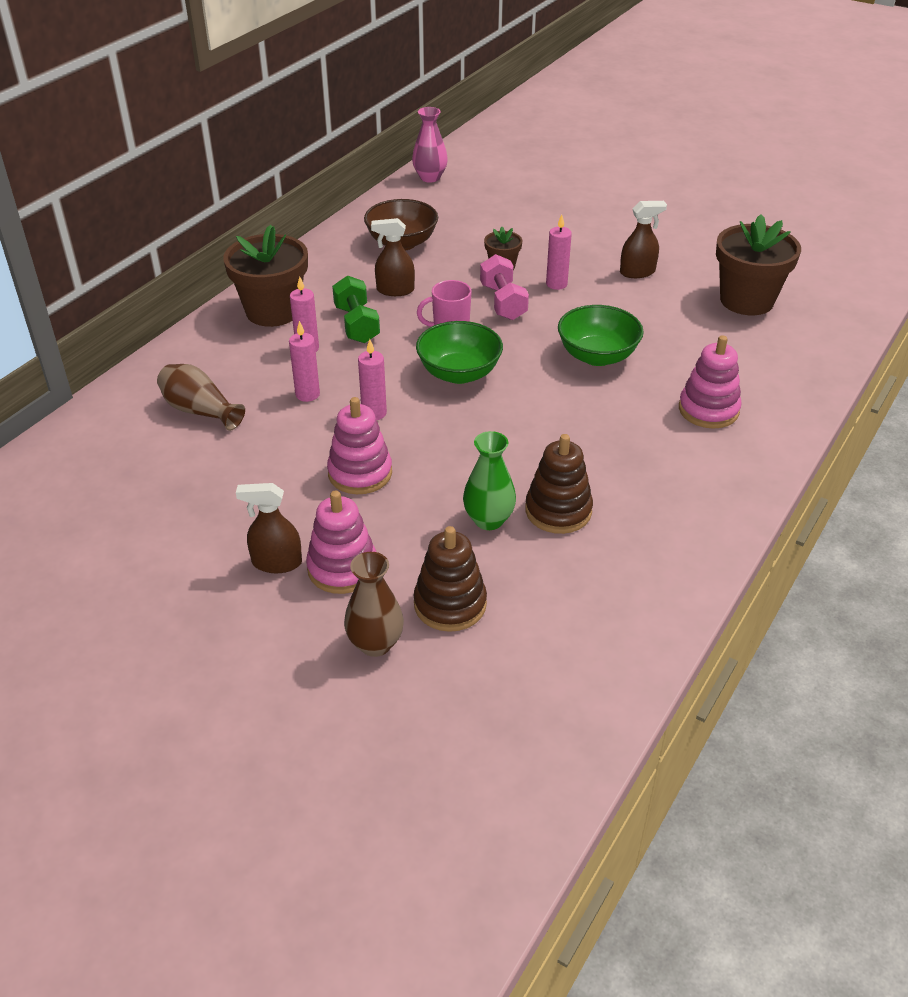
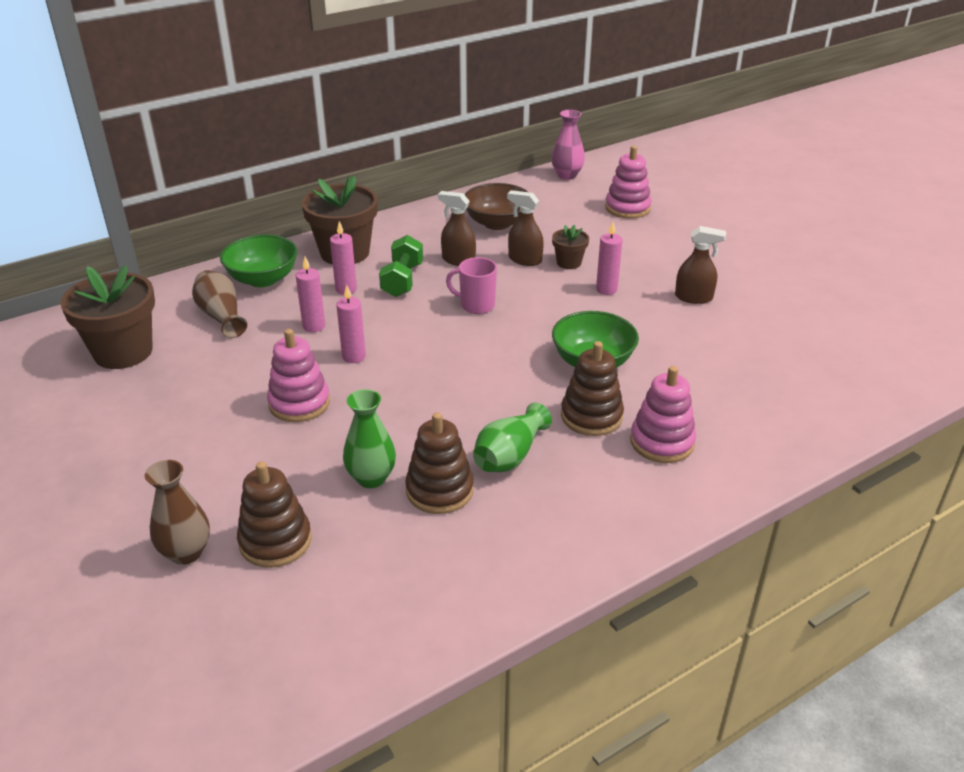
camera: 25 degrees right, 5 degrees down
brown spray bottle [236,483,302,573] -> brown spray bottle moved to [507,190,544,266]
pink stacking toy [306,491,376,594] -> pink stacking toy moved to [605,146,652,219]
green bowl [416,321,503,384] -> green bowl moved to [220,235,298,287]
pink dumbbell [480,254,529,320] -> none
brown flower pot [716,214,801,315] -> brown flower pot moved to [60,265,155,369]
none -> green vase [473,403,552,472]
none -> brown stacking toy [561,341,624,436]

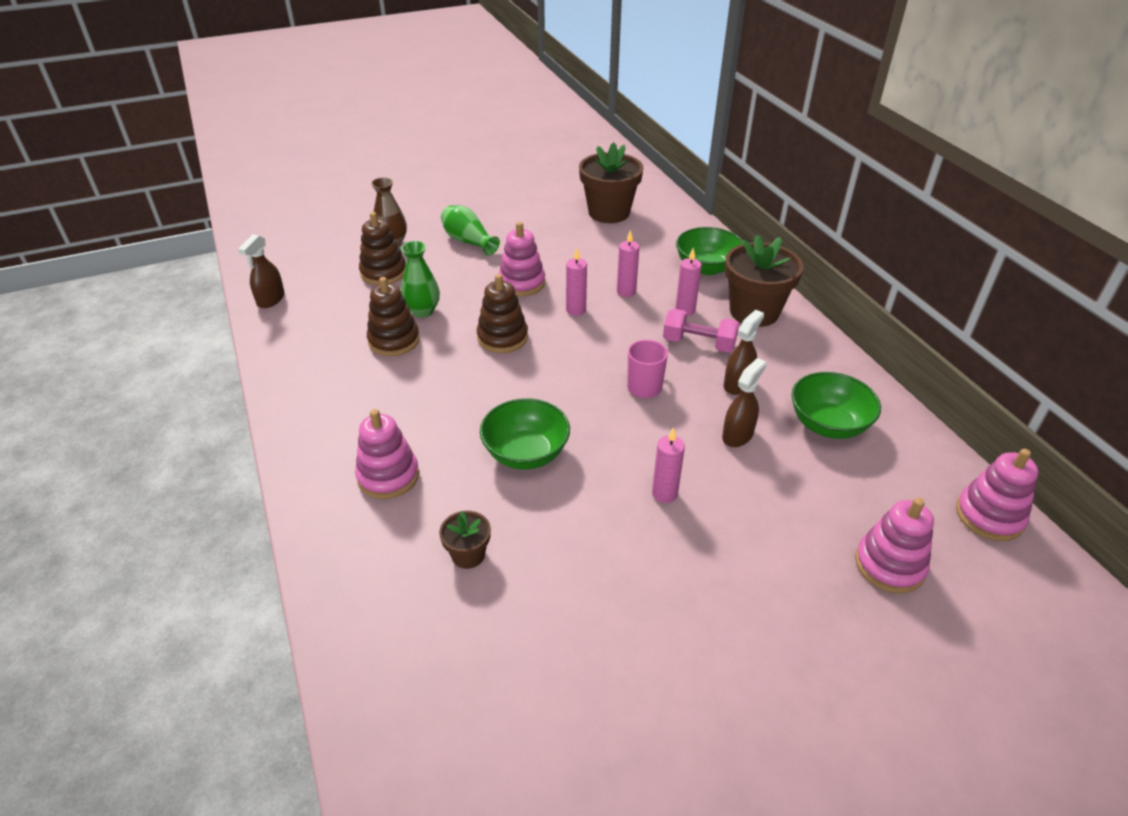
camera: 100 degrees right, 5 degrees up
brown vase [192,270,247,338] -> none
green dumbbell [379,235,423,297] -> pink dumbbell [663,309,739,353]
brown bowl [464,183,528,230] -> green bowl [791,372,881,439]
green vase [473,403,552,472] -> green vase moved to [441,205,500,256]
pink vase [551,110,585,180] -> pink stacking toy [956,449,1039,541]
brown flower pot [552,225,589,269] -> brown flower pot moved to [439,511,491,569]
brown stacking toy [561,341,624,436] -> brown stacking toy moved to [477,274,528,353]
brown spray bottle [675,226,726,304] -> brown spray bottle moved to [238,234,285,308]

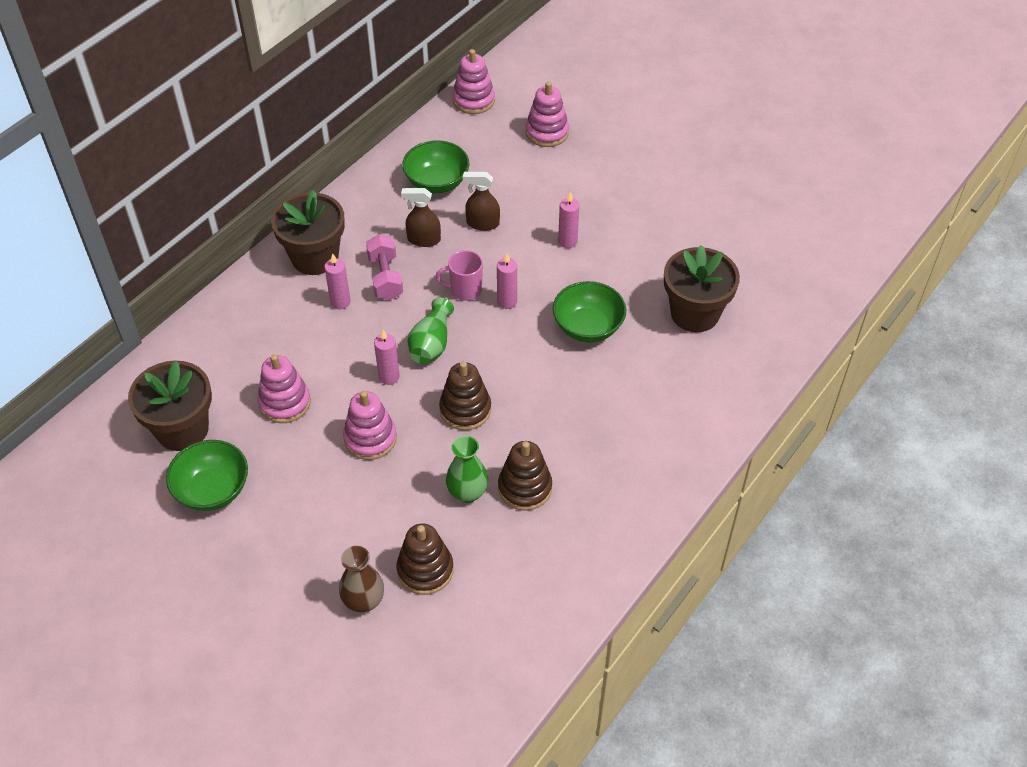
camera: 120 degrees left, 10 degrees up
brown spray bottle [238,234,285,308] -> none
pink stacking toy [355,409,419,499] -> pink stacking toy moved to [258,354,311,423]
brown flower pot [439,511,491,569] -> brown flower pot [664,245,740,332], size x2.03
green vase [441,205,500,256] -> green vase moved to [407,298,454,364]
pink candle [617,230,639,297] -> pink candle moved to [497,253,517,309]
green bowl [676,227,743,275] -> green bowl moved to [166,440,248,511]

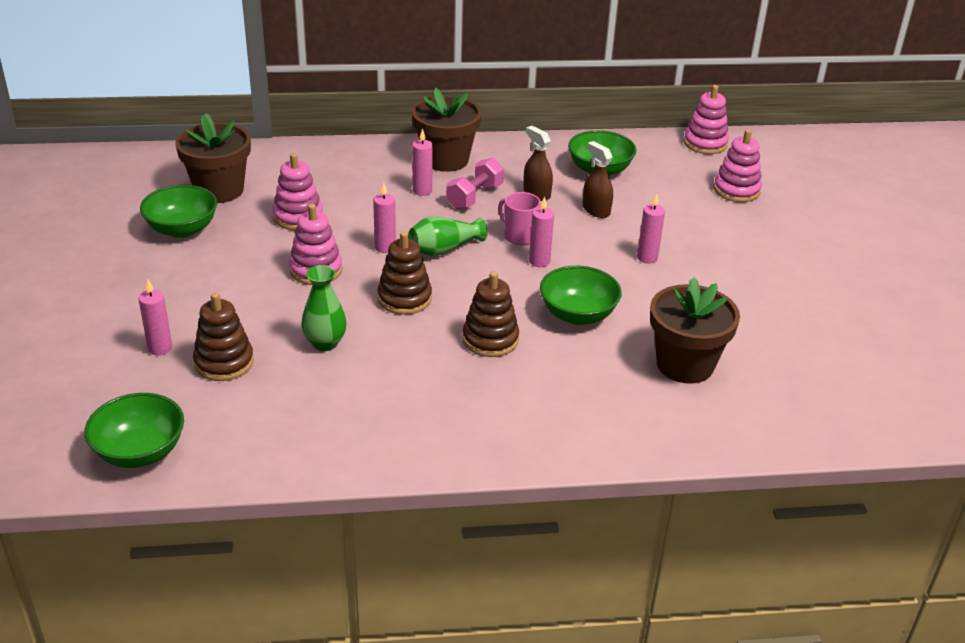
camera: 45 degrees right, 15 degrees down
brown vase [339,546,384,613] -> pink candle [139,280,172,355]
brown stacking toy [498,441,552,511] -> brown stacking toy moved to [462,271,519,357]
none -> green bowl [84,393,184,468]

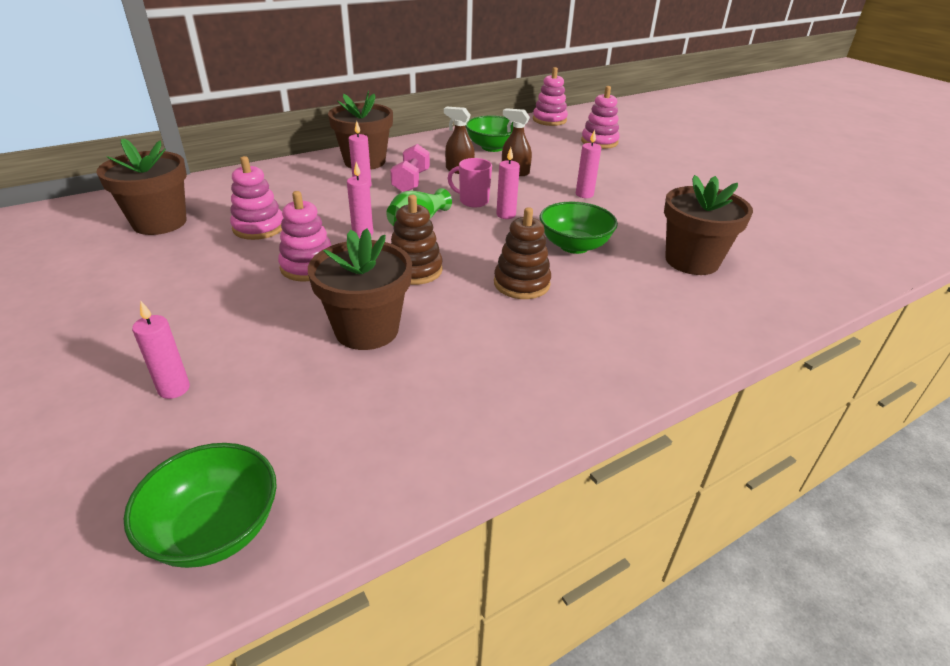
camera: 25 degrees left, 0 degrees up
green bowl [140,185,217,238] -> none
brown stacking toy [193,293,254,381] -> none
green vase [301,265,347,351] -> brown flower pot [308,228,412,350]

